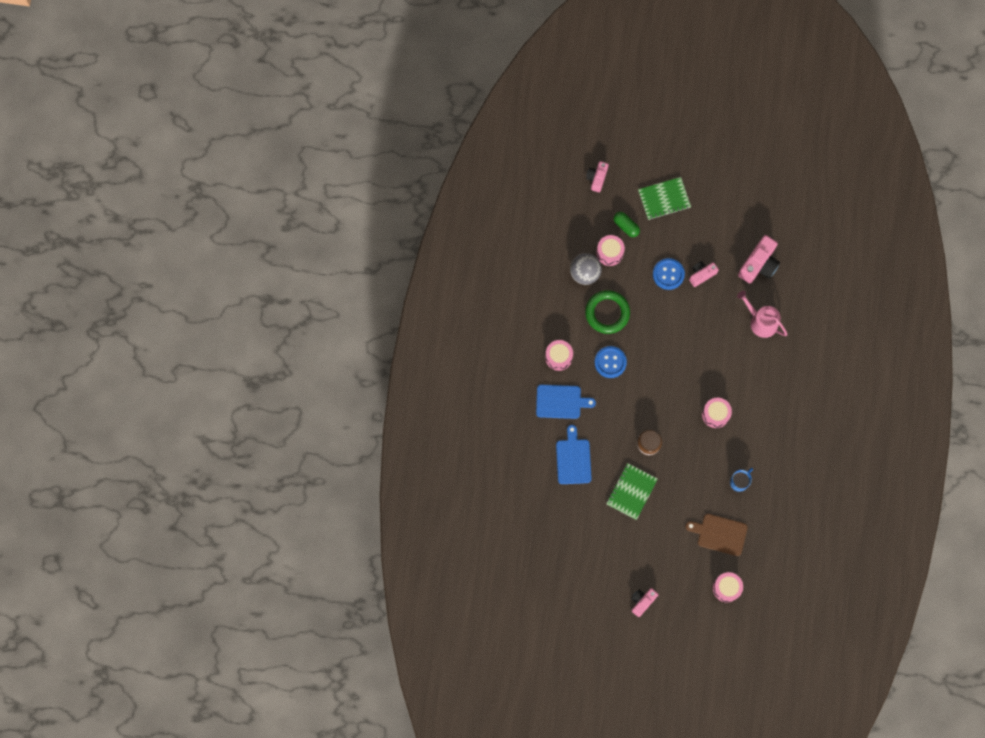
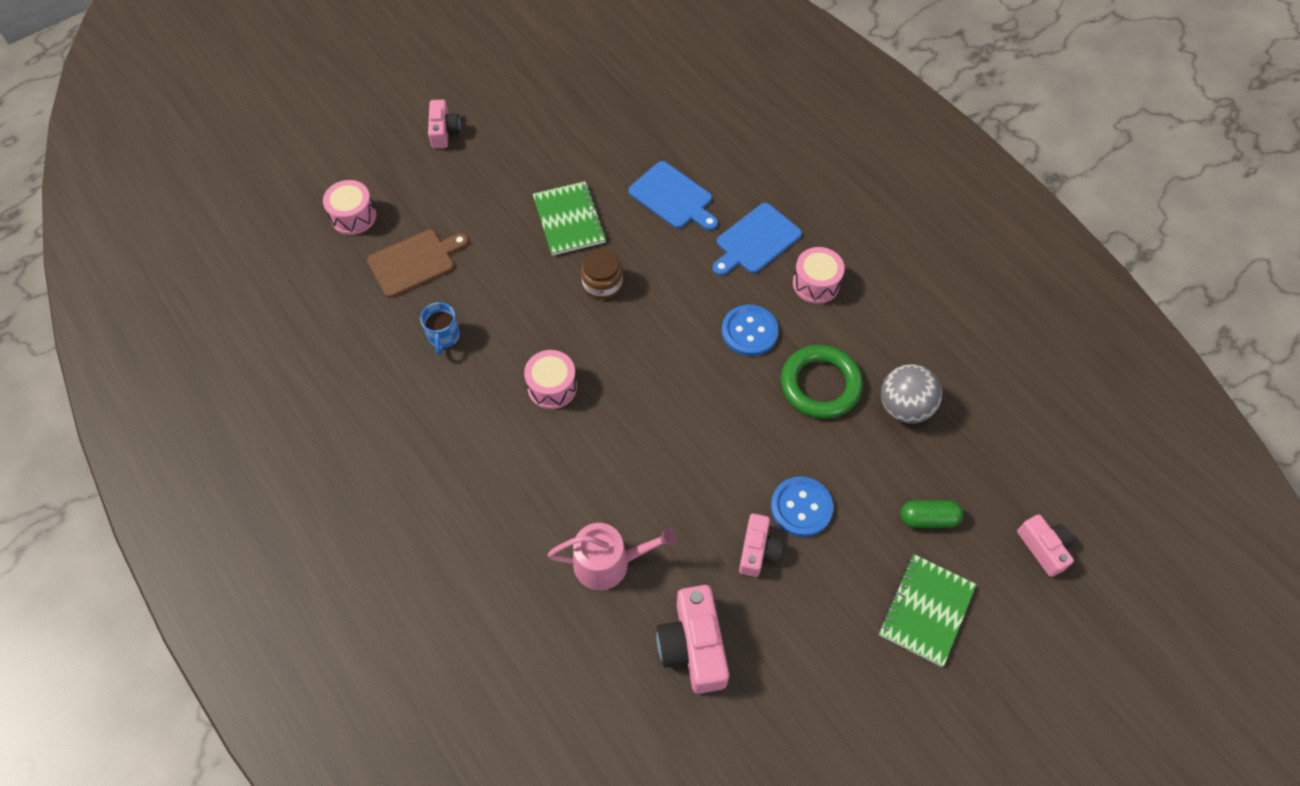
camera: 135 degrees right, 15 degrees down
pink drum [596,235,625,266] -> none

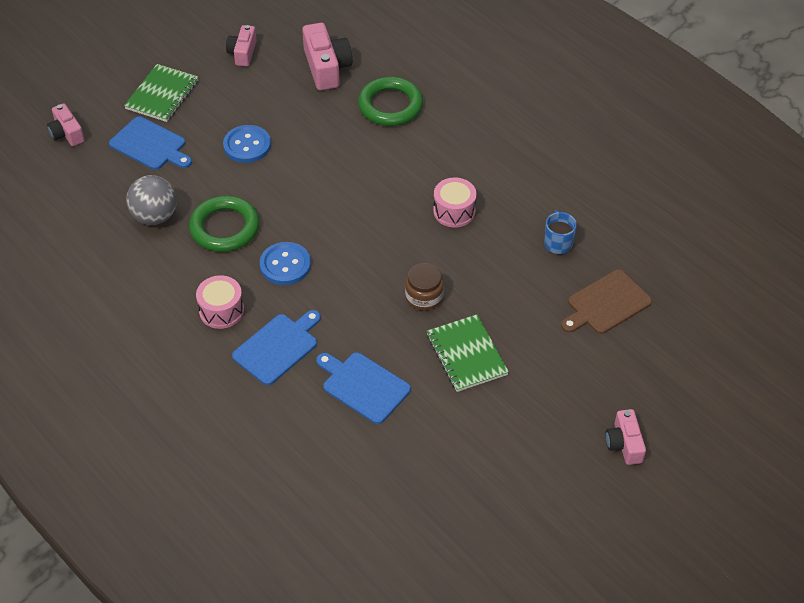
camera: 175 degrees right, 10 degrees down
pink drum [323,180,376,235] -> none
pink watering can [548,523,677,590] -> green ring [358,77,423,126]
pink camera [739,514,782,577] -> pink camera moved to [226,25,257,66]
green capsule [900,500,964,528] -> blue cutting board [109,116,192,170]

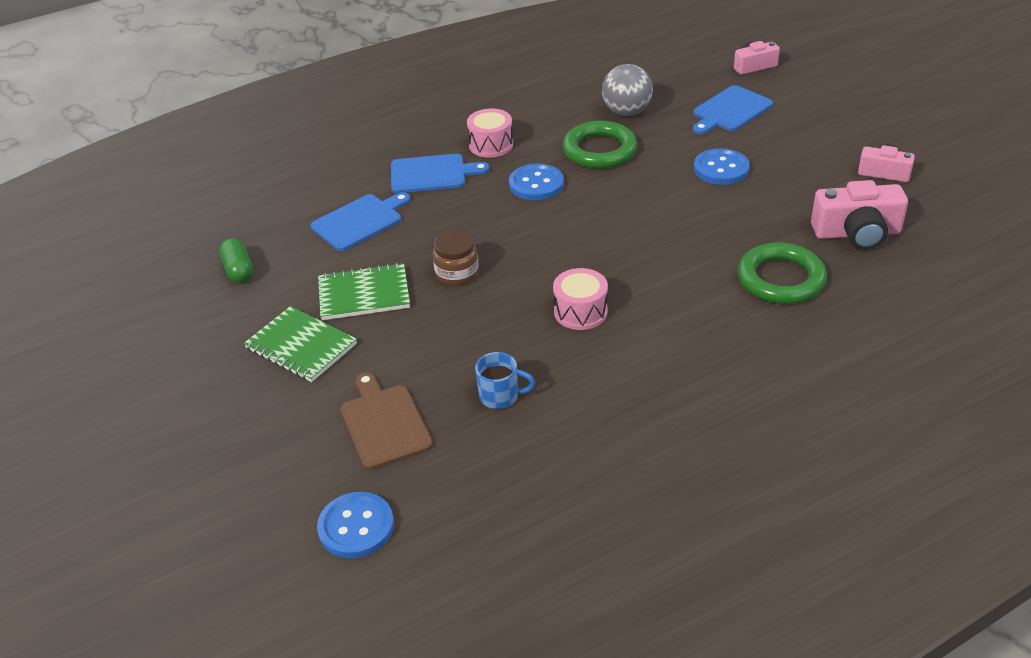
camera: 105 degrees right, 10 degrees down
green notebook [124,64,198,122] -> green notebook moved to [244,306,357,382]
blue cutting board [232,310,321,385] -> blue cutting board turned 60 degrees counterclockwise [391,154,489,193]
pink camera [605,409,646,465] -> none
none -> green capsule [219,238,253,283]
none -> blue button [317,492,394,558]

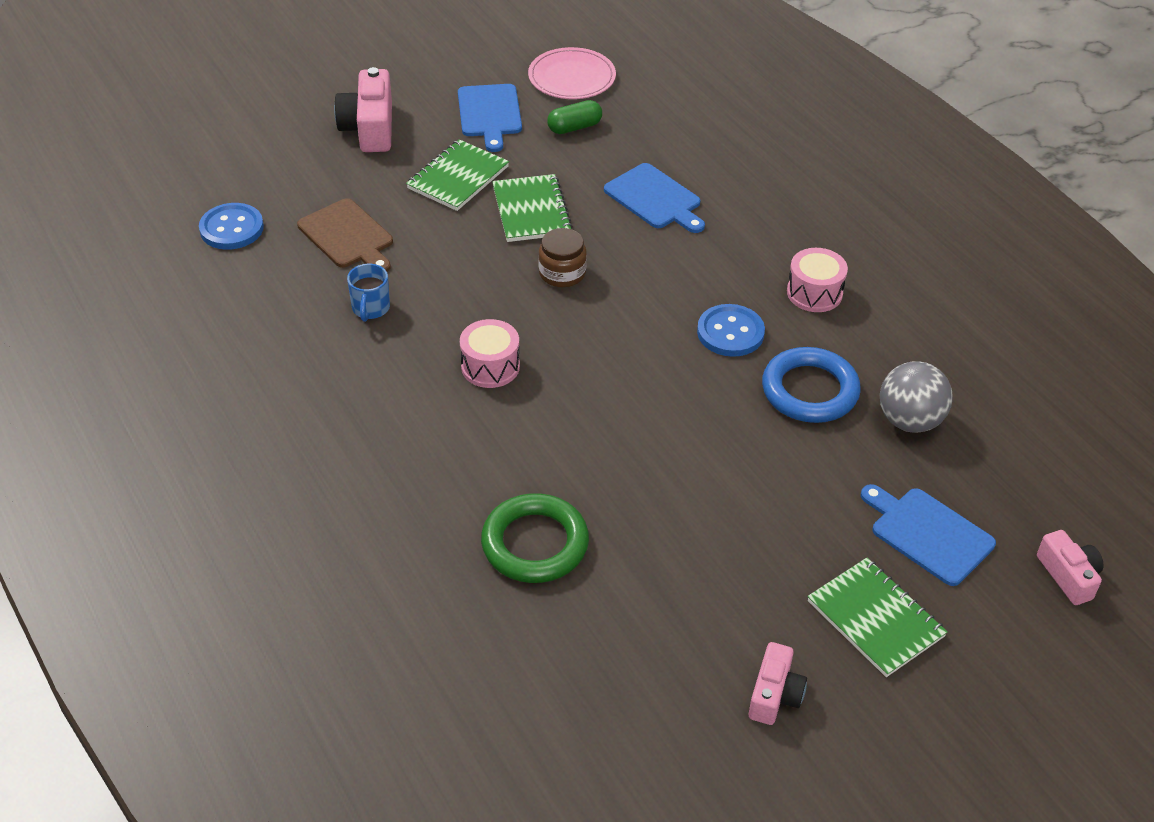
camera: 85 degrees right, 5 degrees up
brown cutting board [340,373,433,470] -> brown cutting board turned 75 degrees clockwise [297,198,393,272]
blue cutting board [391,154,489,193] -> blue cutting board moved to [458,84,522,152]
green ring [562,121,637,169] -> blue ring [762,347,861,423]
blue button [694,148,750,185] -> none
pink camera [811,180,908,250] -> pink camera moved to [334,67,392,152]
none -> pink plate [528,47,616,99]
none -> green notebook [807,558,948,677]

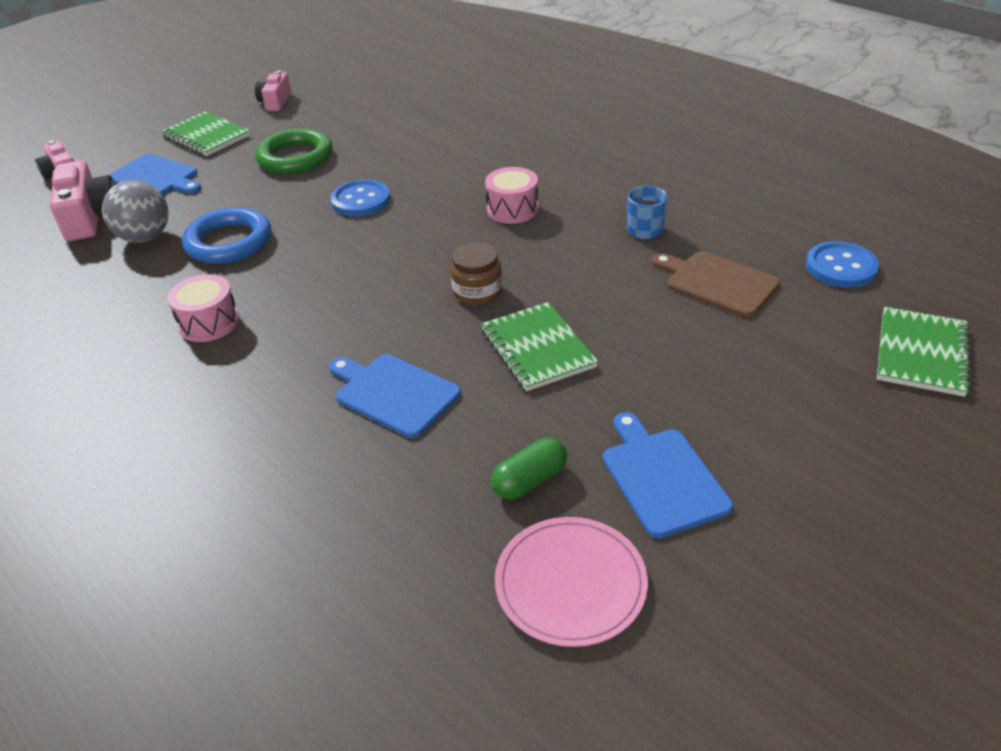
camera: 170 degrees right, 5 degrees down
pink camera [334,67,392,152] -> pink camera moved to [50,160,115,241]
green notebook [406,139,509,211] -> green notebook moved to [877,307,971,397]
green ring [481,493,589,583] -> green ring moved to [255,129,333,174]
blue button [697,304,765,357] -> blue button moved to [330,179,390,217]

